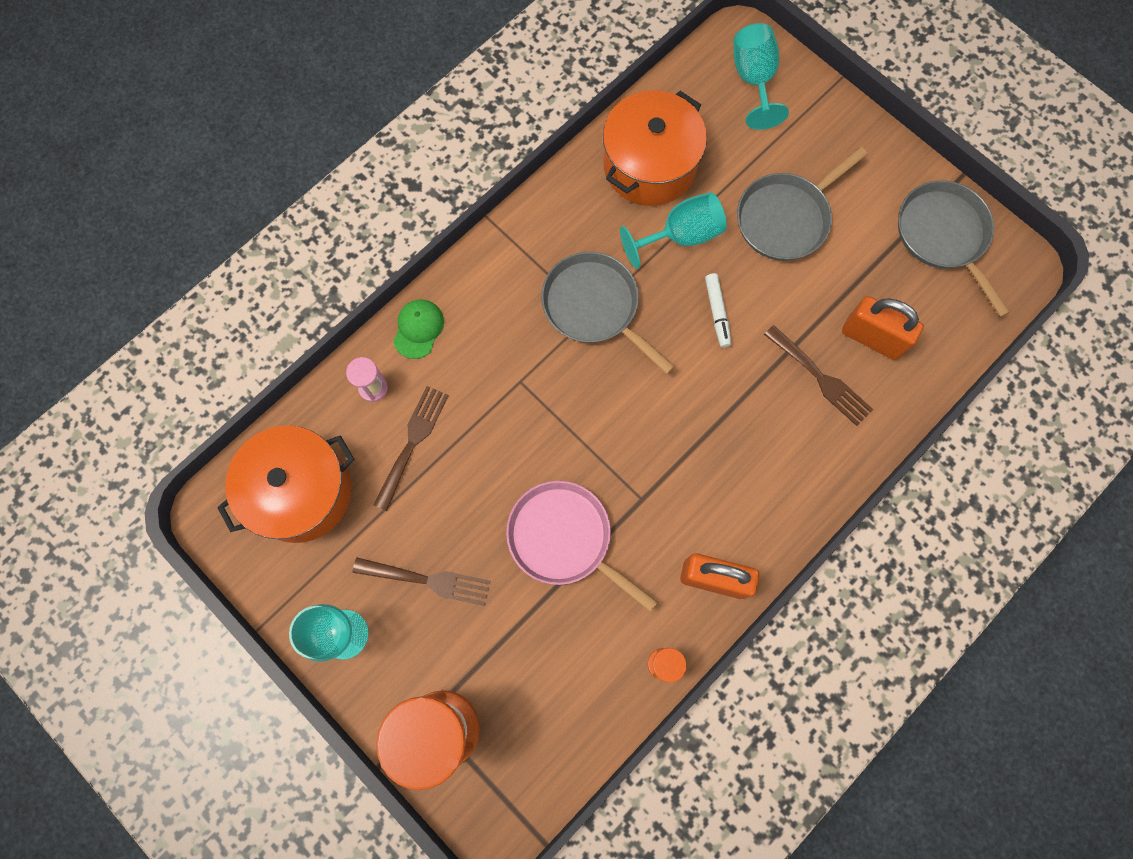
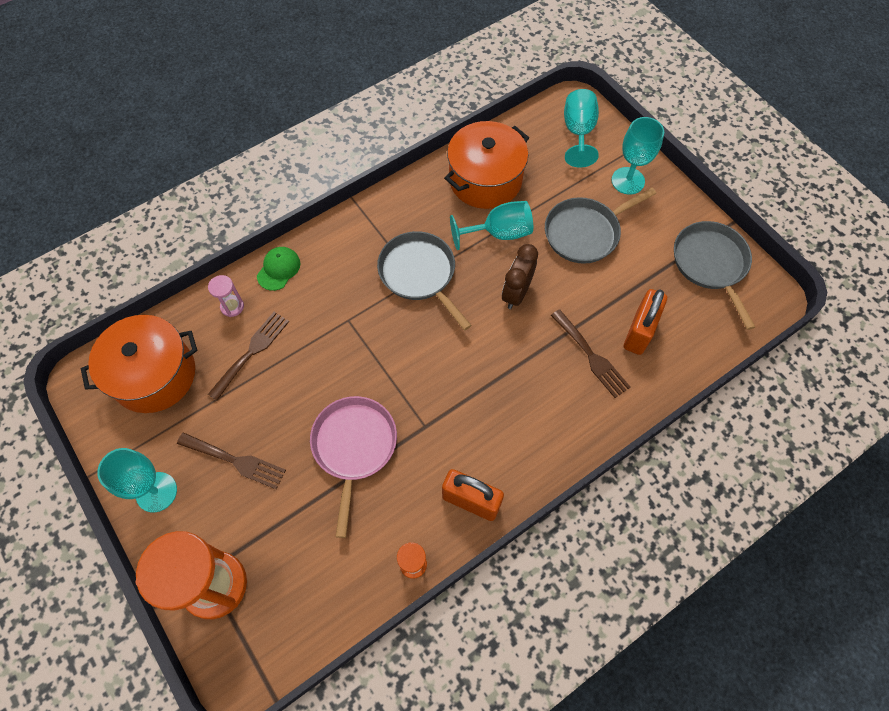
camera: 10 degrees right, 10 degrees down
pink pan [506,481,658,612] -> pink pan turned 45 degrees clockwise [310,396,397,538]
white marker [705,273,731,348] -> brown clock [502,244,538,309]
orange padlock [842,296,924,360] -> orange padlock turned 75 degrees clockwise [624,289,667,355]
none -> turquoise goblet [611,117,664,195]

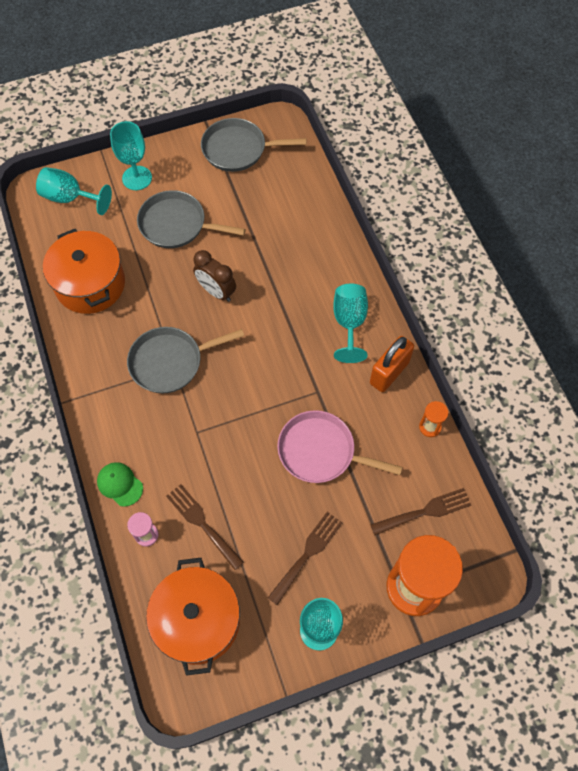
camera: 75 degrees left, 0 degrees up
turquoise goblet [450,201,533,250] -> turquoise goblet moved to [333,284,368,363]
grey pan [545,188,656,264] -> grey pan turned 120 degrees clockwise [137,190,246,248]
brown fork [551,309,631,398] -> brown fork moved to [370,488,471,535]
orange padlock [624,289,667,355] -> none

